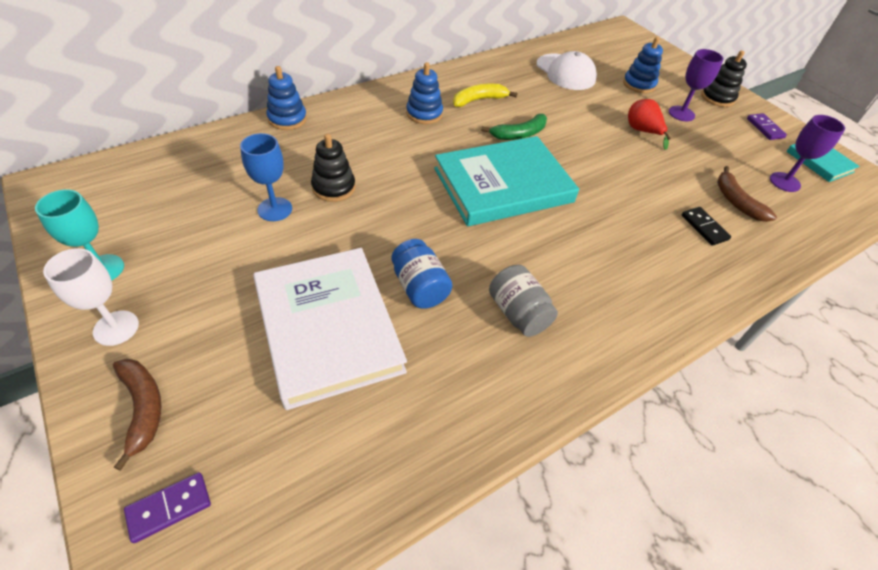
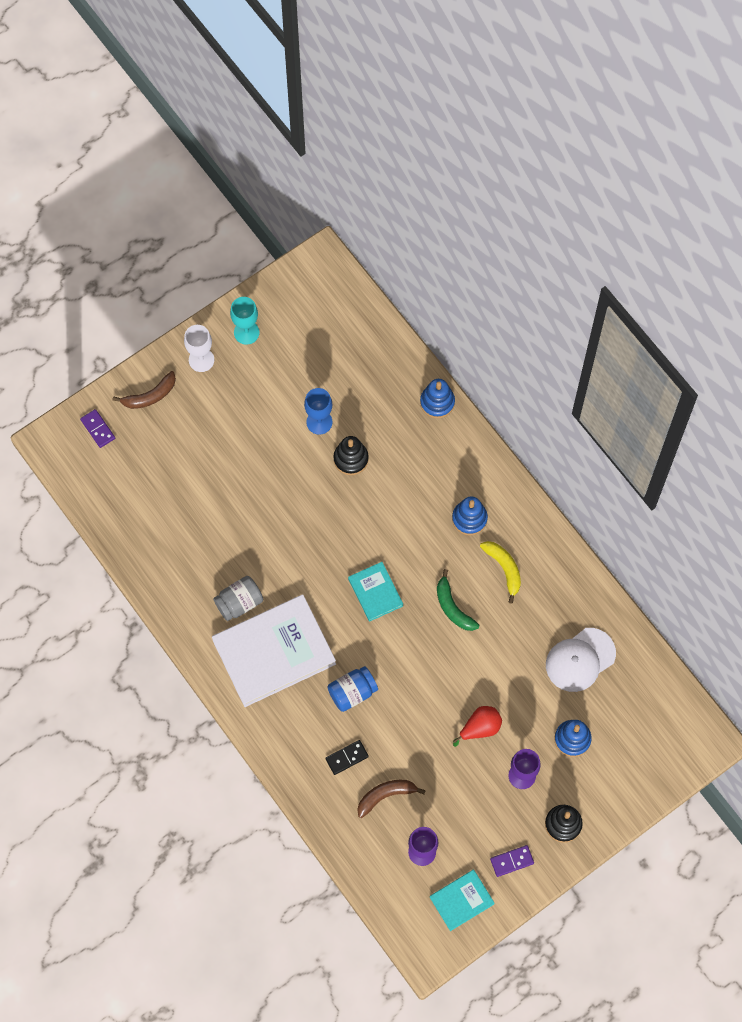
camera: 90 degrees right, 20 degrees up
white book [253,248,407,410] -> white book moved to [212,595,336,707]
blue jar [391,239,453,309] -> blue jar moved to [327,666,378,712]
turquoise book [434,136,579,226] -> turquoise book [348,562,403,622], size x0.50

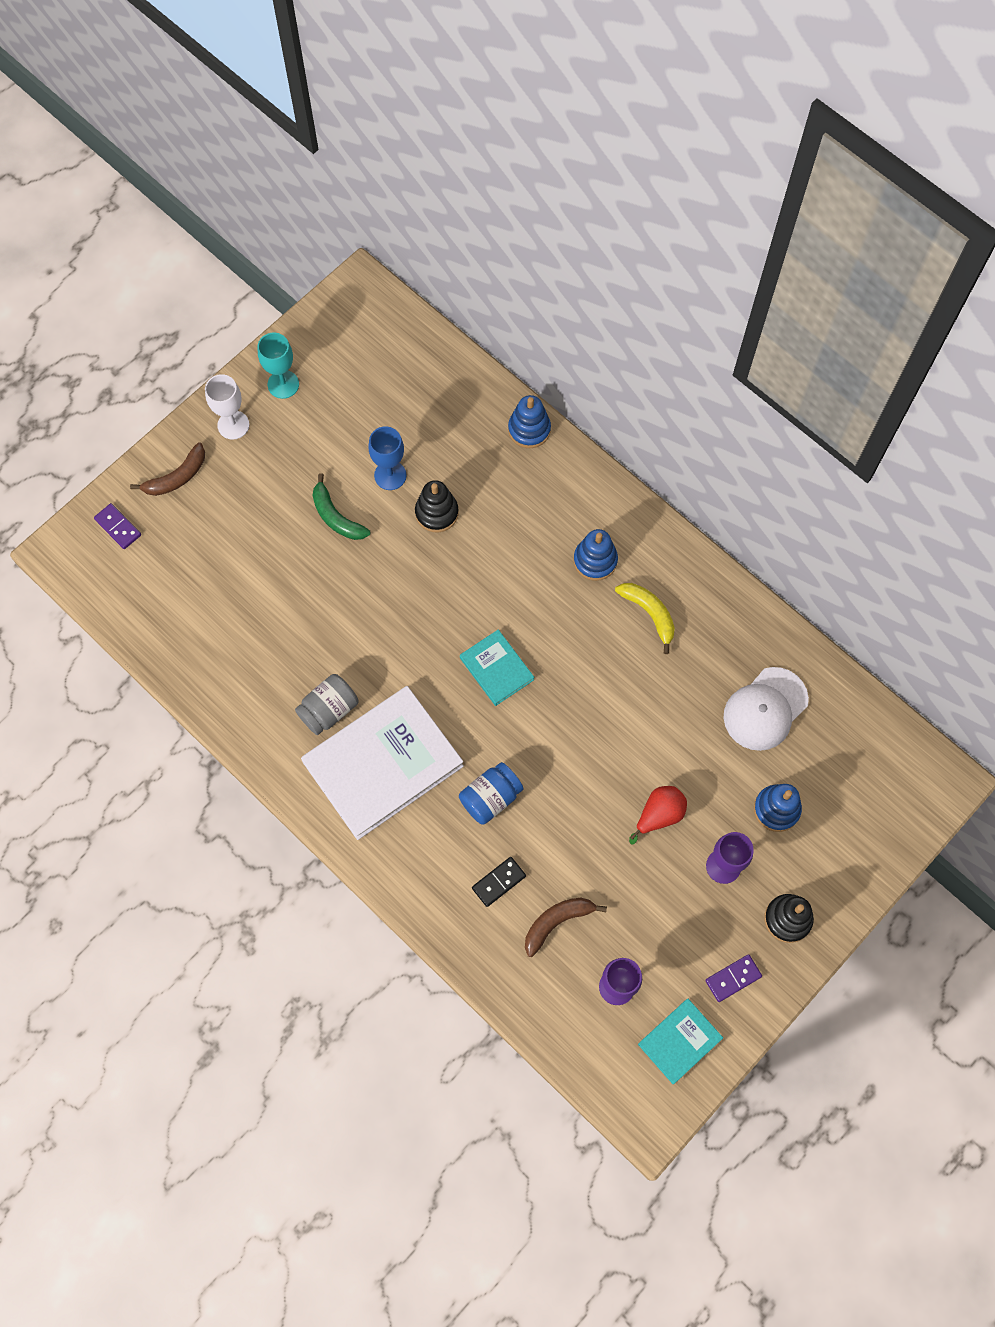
camera: 10 degrees left, 0 degrees up
green banana [437,569,479,631] -> green banana moved to [313,473,370,540]

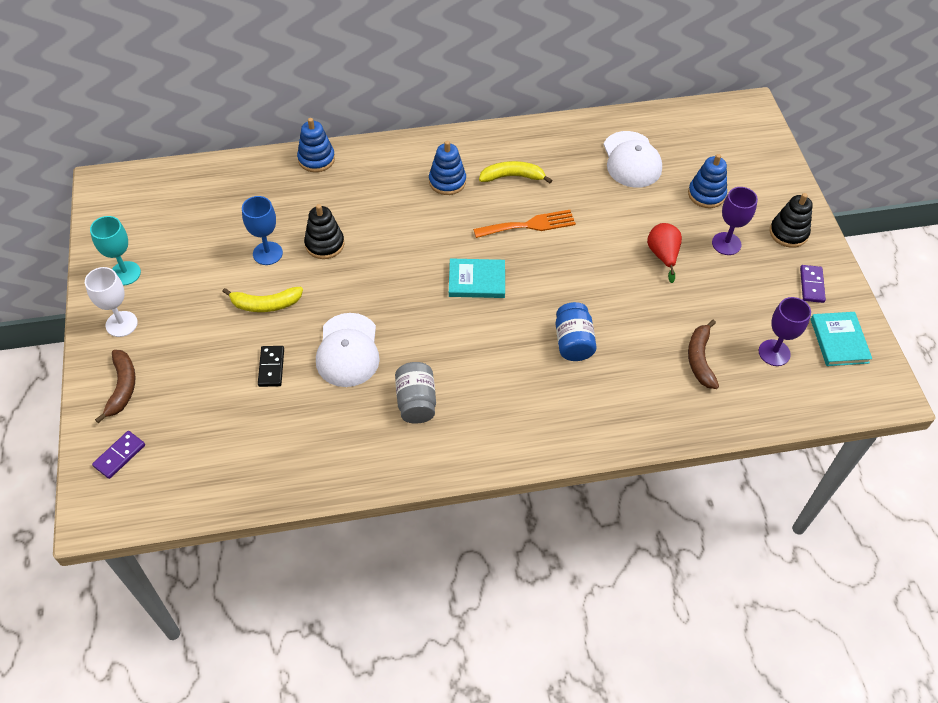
camera: 55 degrees left, 15 degrees down
purple domino [94,503,141,549] -> purple domino turned 45 degrees counterclockwise [92,431,145,479]
white book [301,686,464,840] -> none
green banana [313,473,370,540] -> yellow banana [222,287,303,312]
black domino [472,857,526,907] -> black domino moved to [258,346,284,387]
none -> white cap [316,313,380,387]
none -> orange fork [473,210,576,238]

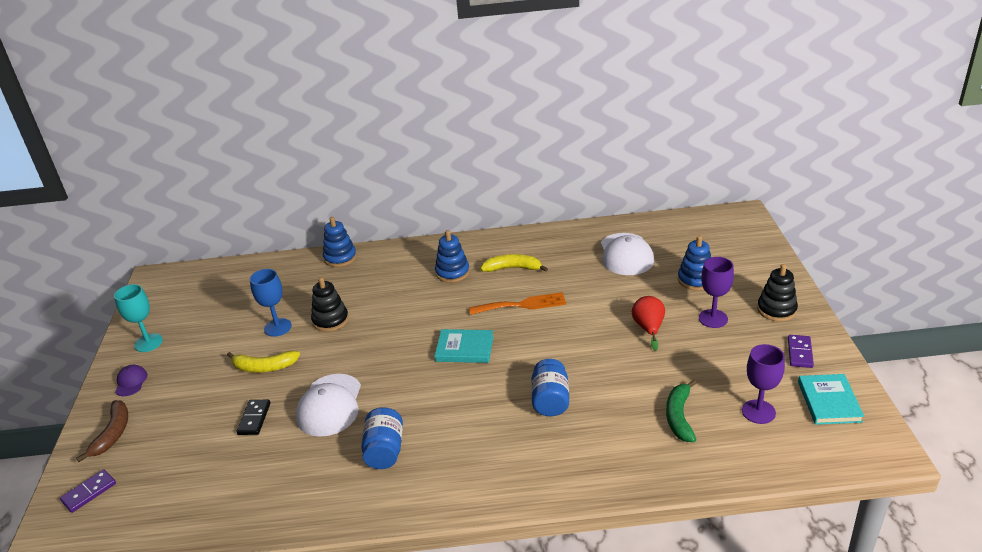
camera: 10 degrees right, 20 degrees down
white goblet [85,267,138,337] -> purple cap [115,365,147,396]
grey jar [395,362,436,424] -> blue jar [361,407,403,469]
brown banana [688,320,719,389] -> green banana [666,380,697,442]

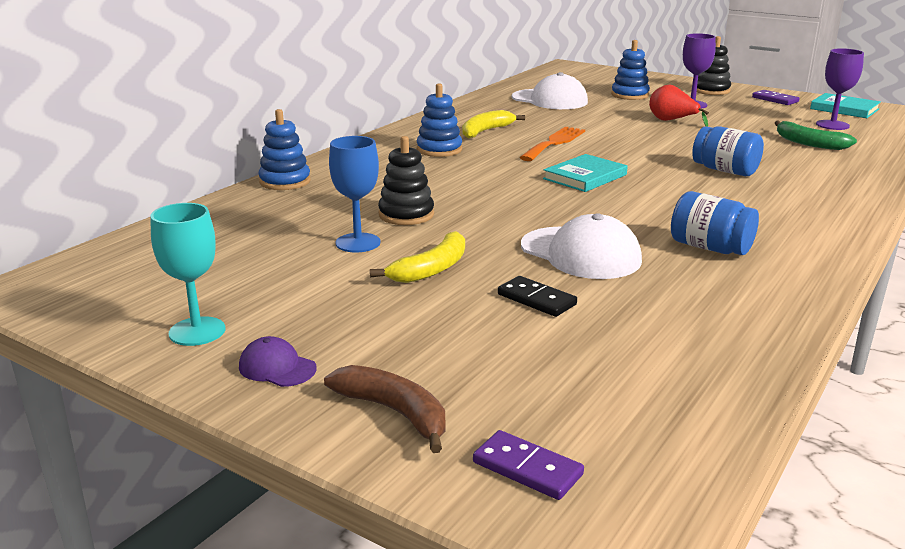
camera: 55 degrees left, 10 degrees down
purple domino [60,469,116,513] -> purple domino turned 45 degrees counterclockwise [473,430,584,500]

